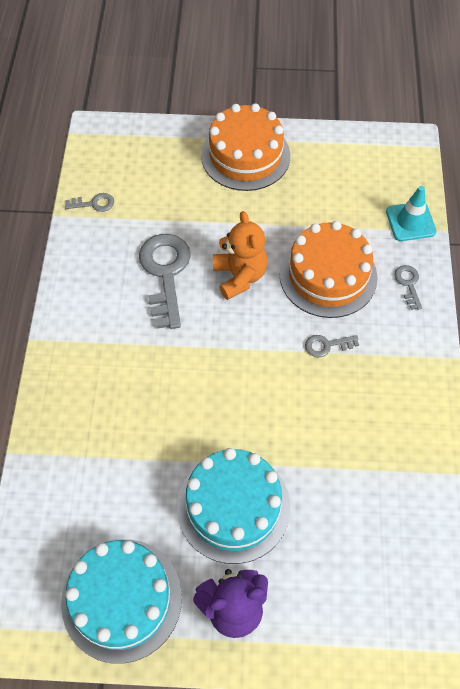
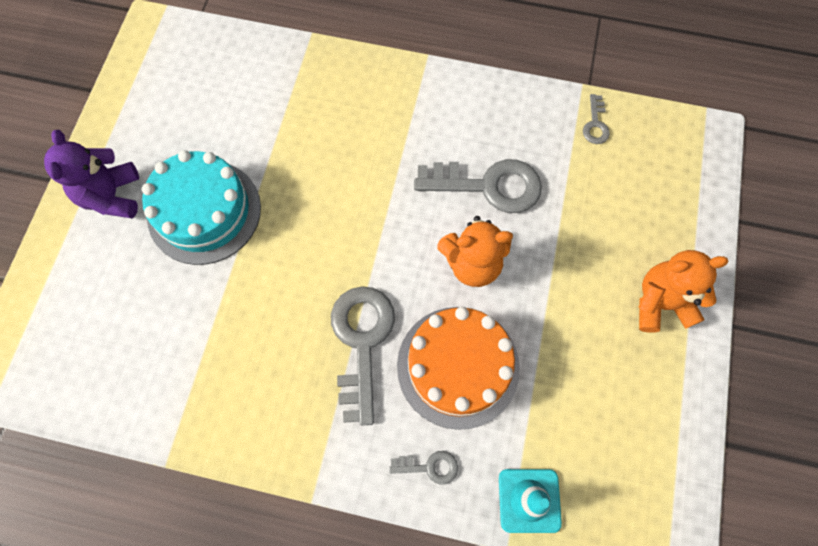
camera: 100 degrees right, 10 degrees up
turquoise cake [61,540,182,664] -> none
orange cake [201,103,290,191] -> orange teddy bear [639,250,728,333]
grey key [305,335,359,358] -> grey key [331,286,395,426], size x2.14

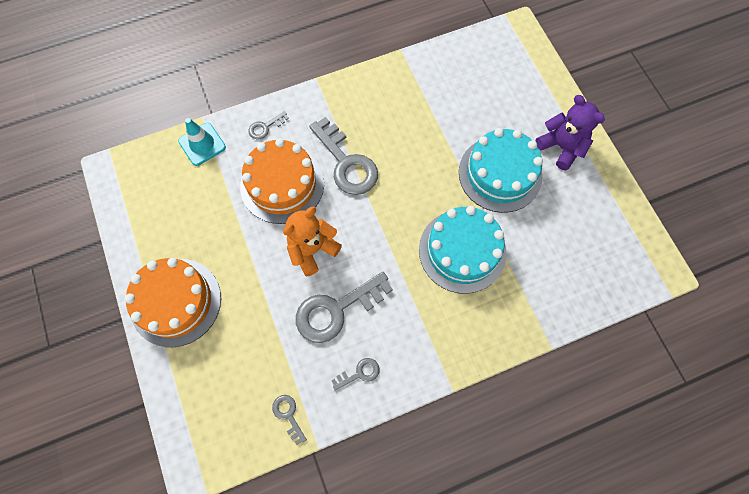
camera: 145 degrees right, 0 degrees up
orange teddy bear [639,250,728,333] -> orange cake [124,258,221,347]
none -> grey key [331,358,379,391]
none -> turquoise cake [419,206,507,294]

